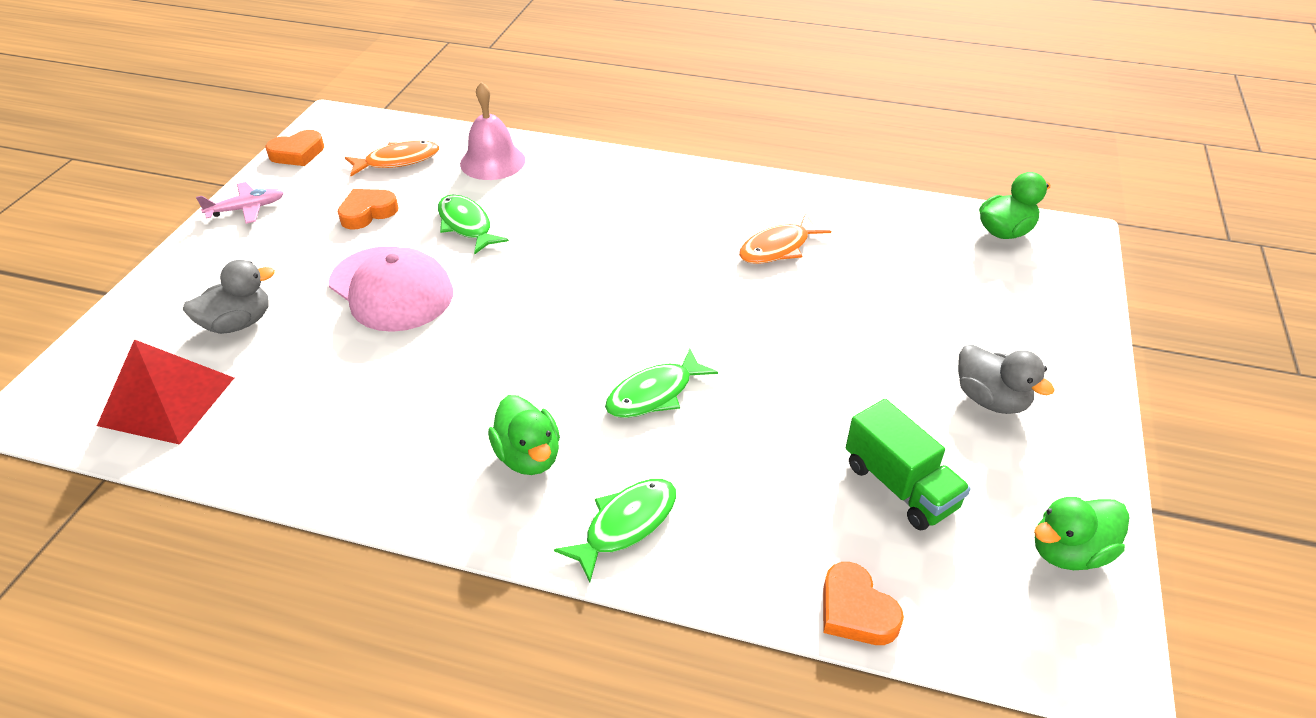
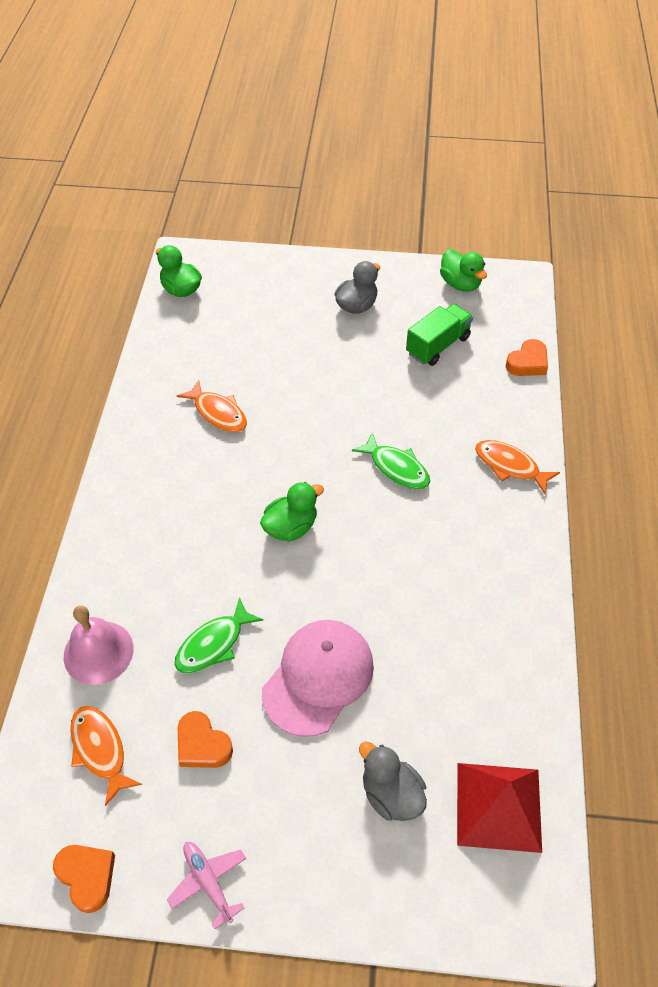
camera: 100 degrees left, 10 degrees up
green duck [488,395,560,475] -> green duck moved to [260,482,324,542]
green fish [554,479,676,582] -> orange fish [475,440,560,494]

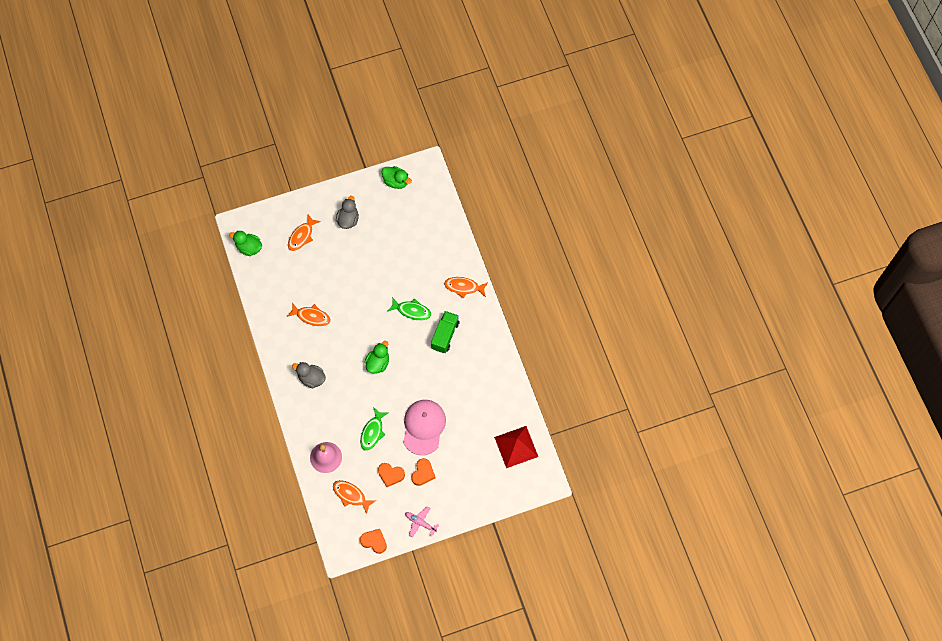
camera: 25 degrees left, 15 degrees up
grey duck [359,741,427,821] -> grey duck moved to [292,362,326,388]
green truck [406,304,473,366] -> green truck moved to [431,311,459,353]
orange heart [506,339,548,376] -> orange heart moved to [411,458,435,486]
none -> orange fish [288,215,321,251]

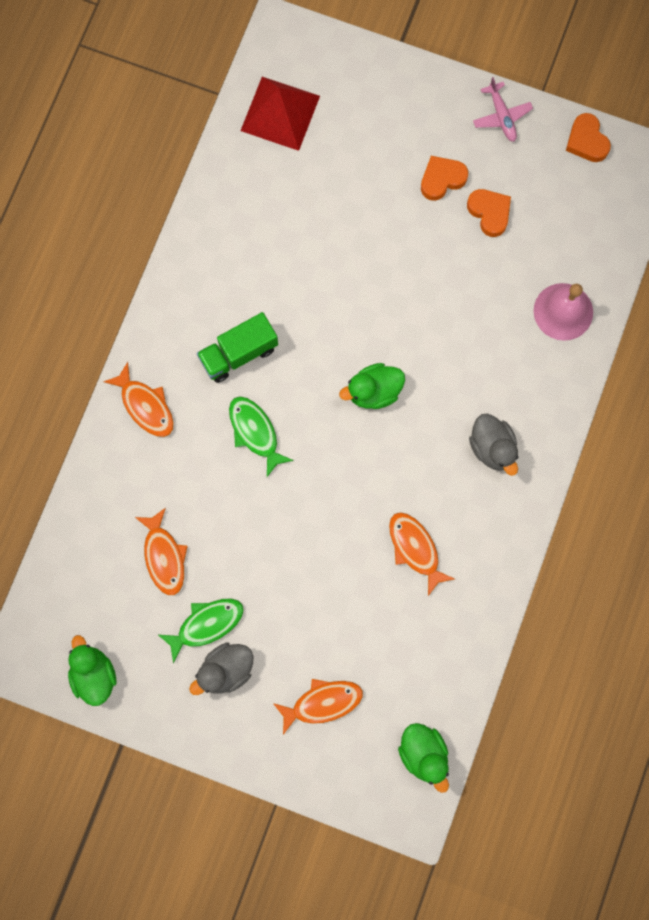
camera: 140 degrees left, 10 degrees up
orange fish [333,480,376,514] -> orange fish moved to [135,508,188,595]
green fish [360,407,388,451] -> green fish moved to [159,598,244,663]
pink cap [403,400,446,455] -> none

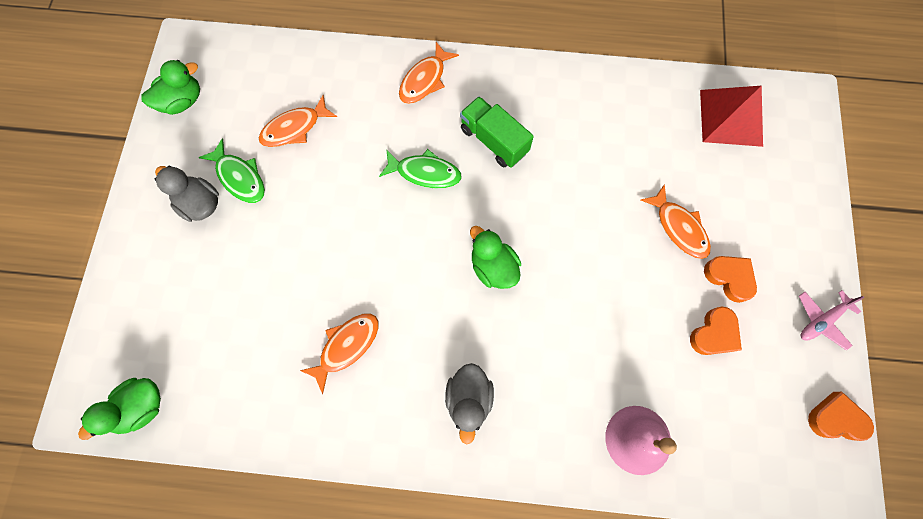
camera: 75 degrees right, 5 degrees down
green fish [229,396,294,477] -> green fish turned 60 degrees clockwise [379,149,462,189]
orange fish [273,679,363,735] -> orange fish moved to [641,184,711,259]
grey duck [469,413,518,476] -> grey duck turned 45 degrees counterclockwise [445,363,494,444]
orange heart [566,113,611,162] -> orange heart turned 45 degrees clockwise [808,392,874,441]

